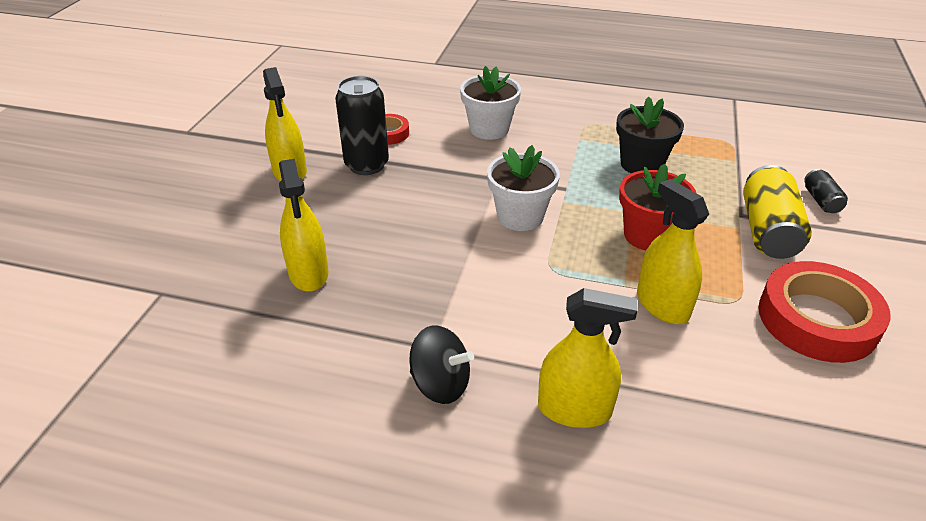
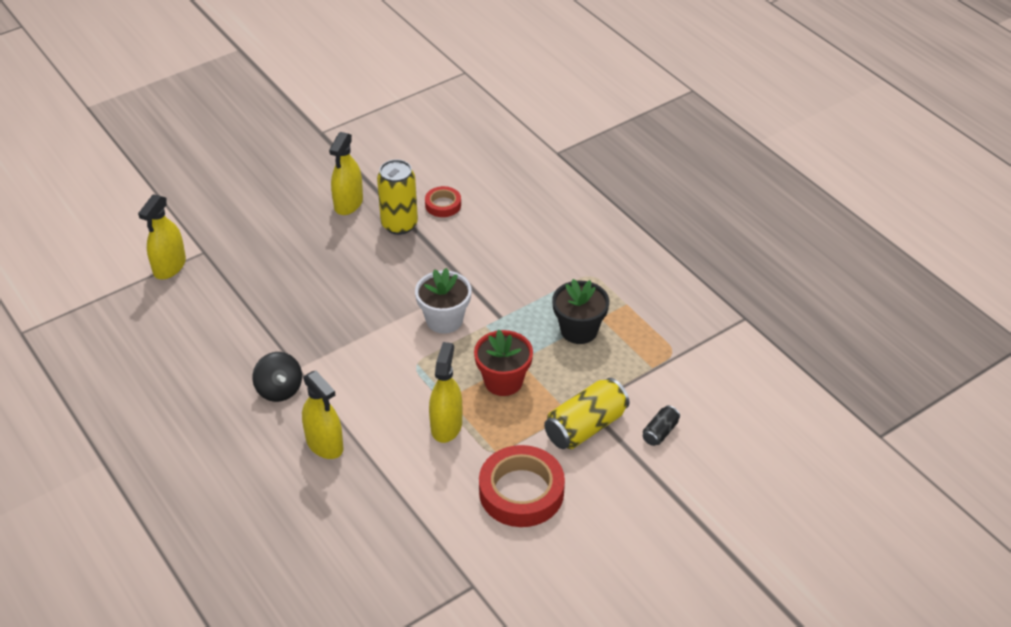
camera: 40 degrees right, 5 degrees up
yellow spray bottle [279,159,329,292] -> yellow spray bottle moved to [138,194,186,279]
black can [335,76,389,175] -> yellow can [377,159,418,235]
white flower pot [460,66,521,140] -> none

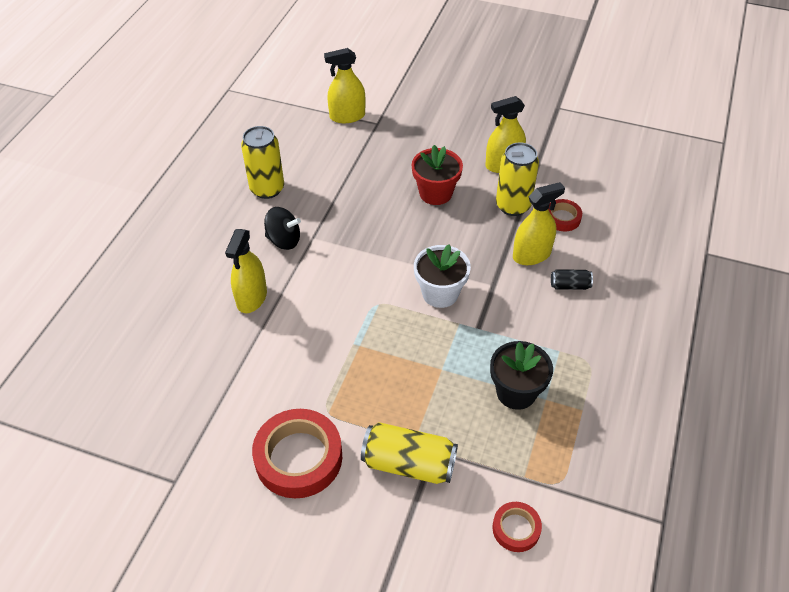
camera: 55 degrees right, 5 degrees up
black spinning top [252,352,302,402] -> black spinning top turned 105 degrees counterclockwise [264,207,301,250]
yellow spray bottle [429,342,462,443] -> yellow spray bottle moved to [513,182,565,265]
red flower pot [474,330,533,396] -> red flower pot moved to [412,145,463,205]
black can [643,405,680,446] -> black can moved to [551,269,593,290]
none -> yellow can [241,126,284,199]
none -> red tape [492,502,542,552]

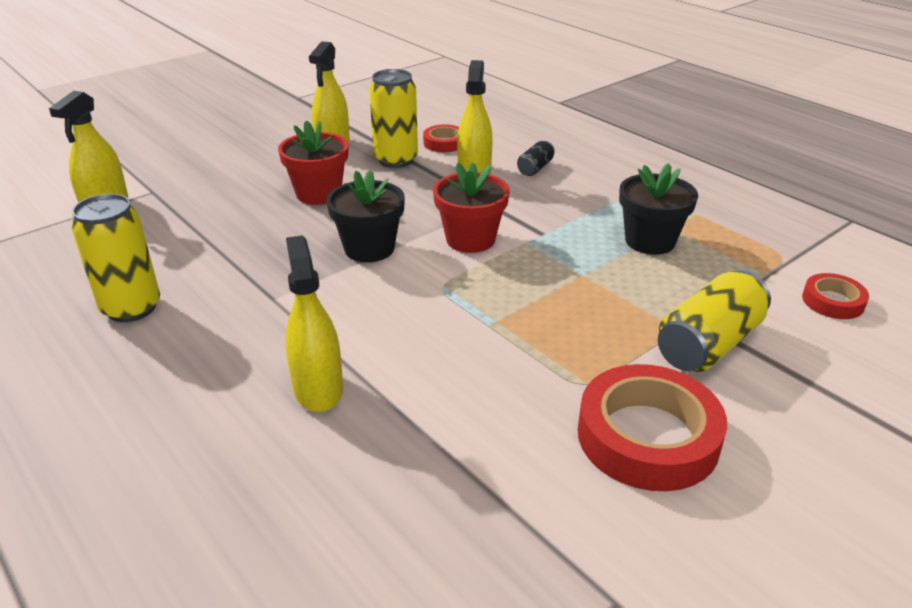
camera: 60 degrees left, 15 degrees down
yellow spray bottle [225,229,267,313] -> yellow spray bottle turned 150 degrees counterclockwise [285,235,343,412]
black spinning top [264,207,301,250] -> none
white flower pot [414,244,471,308] -> red flower pot [433,162,510,253]
none -> black flower pot [326,170,405,262]

